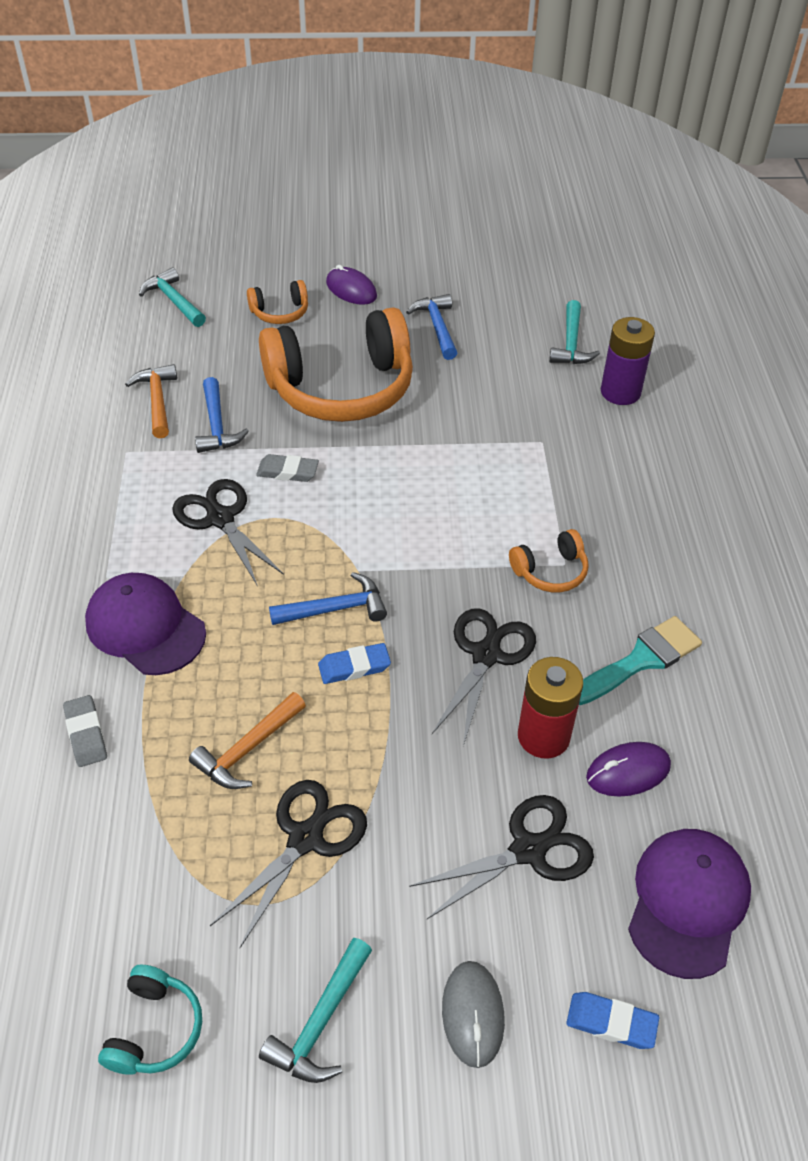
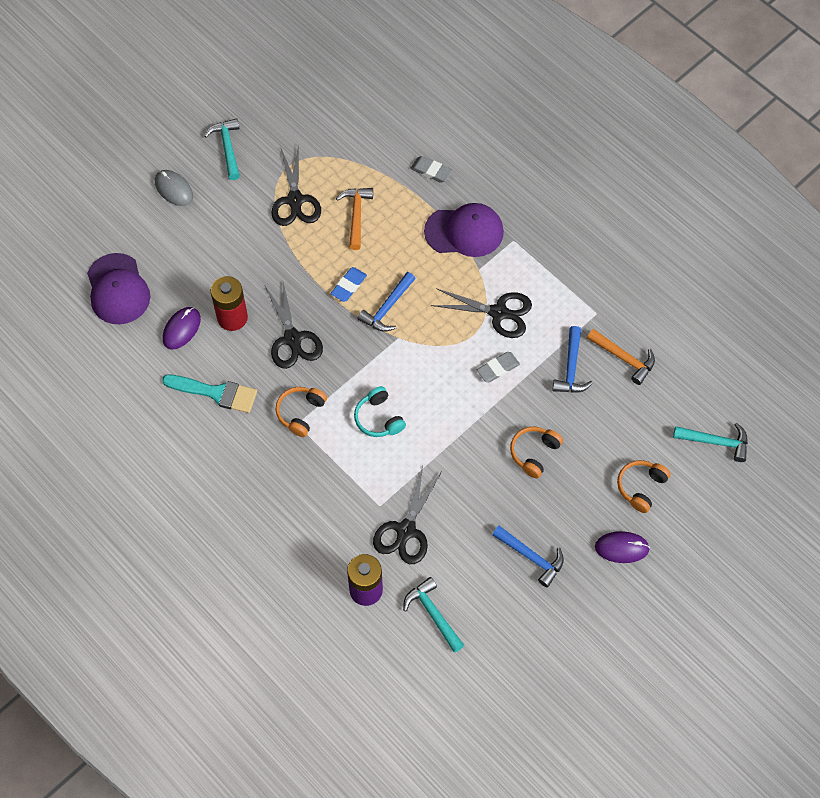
camera: 140 degrees right, 15 degrees up
turquoise headphones [98,965,202,1075] -> turquoise headphones moved to [354,386,406,437]
blue hammer [195,377,249,453] -> blue hammer turned 120 degrees counterclockwise [552,326,593,393]
orange headphones [259,307,413,422] -> orange headphones [510,427,563,478], size x0.43
black scissors [409,795,594,919] -> black scissors moved to [373,466,441,564]
blue eraser [566,992,659,1049] -> none
turquoise brush [579,616,702,705] -> turquoise brush turned 90 degrees counterclockwise [162,375,257,413]

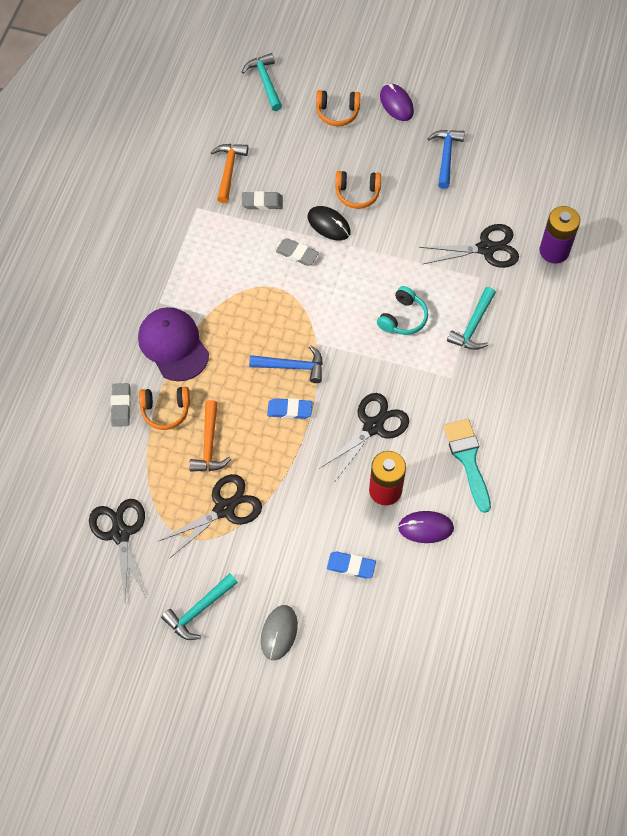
camera: 120 degrees left, 0 degrees up
purple cap [87,253,150,324] -> none
orange headphones [276,387,327,437] -> orange headphones moved to [139,387,190,430]
orange hammer [336,188,373,250] -> orange hammer turned 60 degrees counterclockwise [189,400,231,472]
turquoise hammer [403,577,464,653] -> turquoise hammer moved to [447,287,496,350]
black scissors [431,288,532,338] -> black scissors moved to [89,499,146,601]
blue hammer [552,326,593,393] -> grey eraser [242,191,283,210]
none -> black mouse [307,206,351,240]
none -> blue eraser [327,552,376,579]

